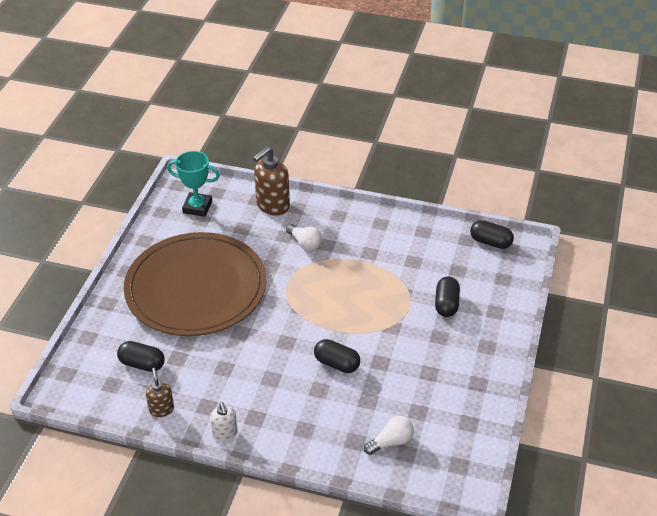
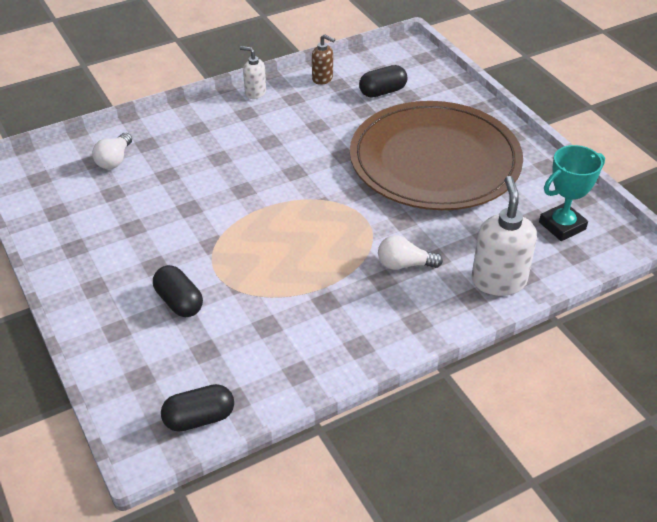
camera: 135 degrees right, 0 degrees up
brown soap dispenser [253,147,290,216] -> white soap dispenser [472,176,537,296]
black capsule [314,339,360,373] -> none

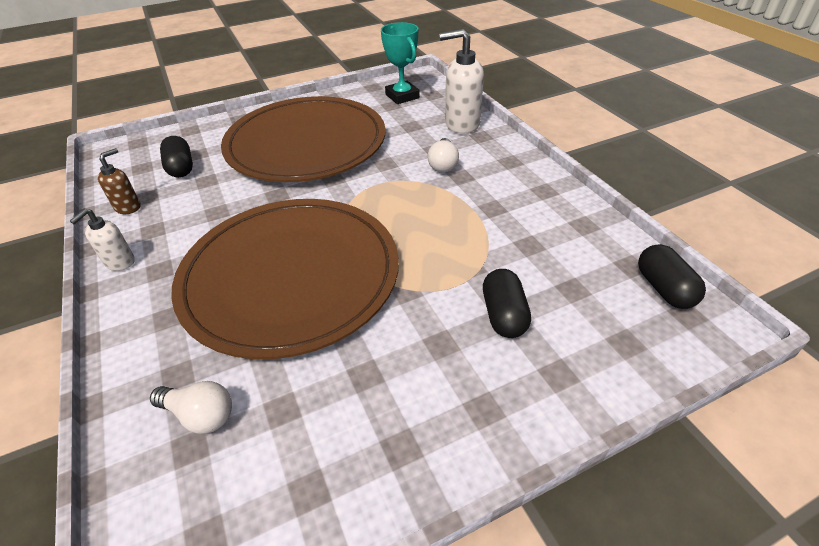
camera: 85 degrees left, 0 degrees up
black capsule [153,265,203,317] -> black capsule turned 60 degrees counterclockwise [483,269,531,338]
none -> brown plate [171,199,399,359]

